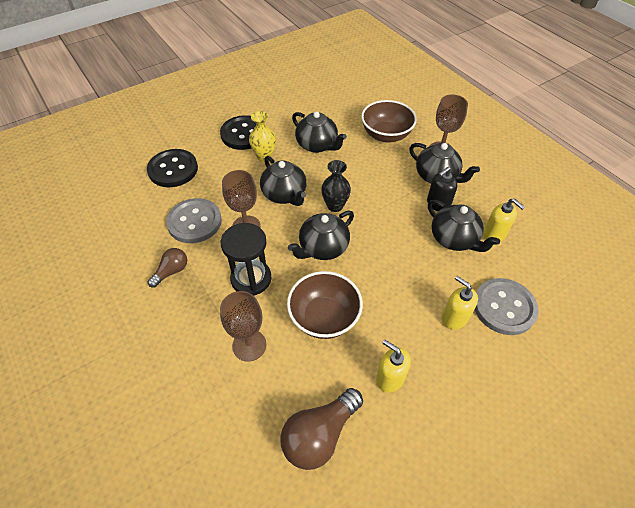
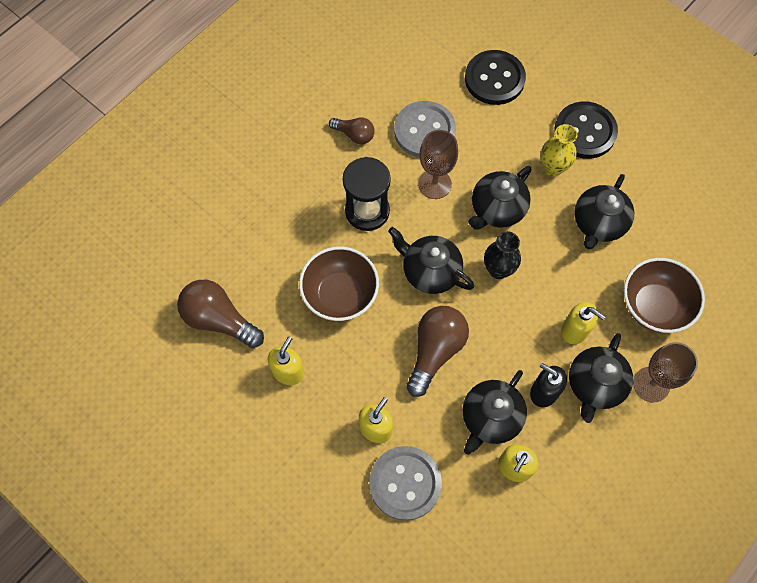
camera: 75 degrees right, 15 degrees up
brown goblet [220,291,266,362] -> none
none -> brown light bulb [406,306,469,397]
none -> yellow soap dispenser [561,302,606,344]

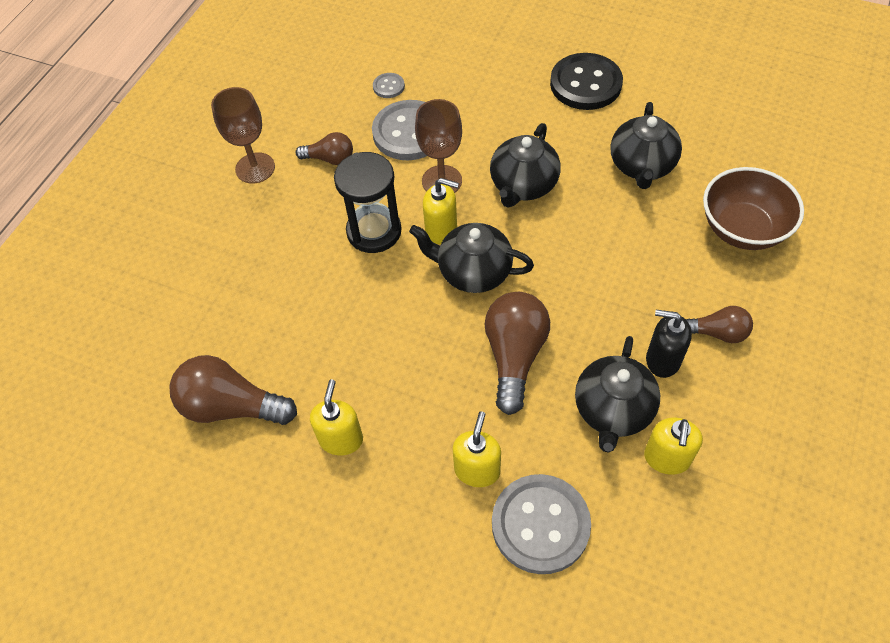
camera: 15 degrees left, 10 degrees down
brown bowl [299,246,379,321] -> none
black button [465,50,526,105] -> none
black vase [484,231,521,279] -> none
yellow vase [541,124,578,176] -> none
yellow soap dispenser [561,302,606,344] -> yellow soap dispenser moved to [423,178,459,244]
black teapot [569,333,633,423] -> brown light bulb [686,306,753,343]
brown goblet [633,342,698,402] -> brown goblet moved to [211,87,275,184]
none -> grey button [373,73,405,98]

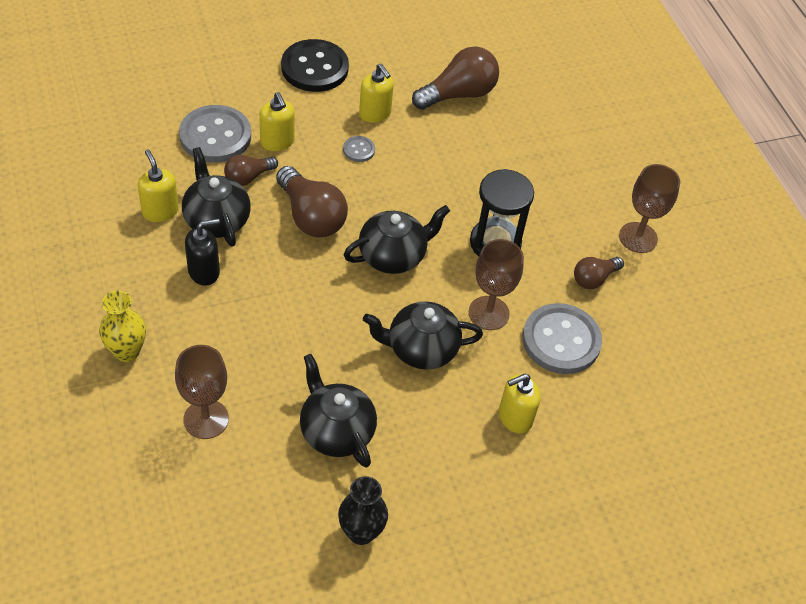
camera: 130 degrees right, 5 degrees down
grey button [373,73,405,98] -> grey button moved to [343,136,375,162]
yellow soap dispenser [423,178,459,244] -> yellow soap dispenser moved to [499,374,541,433]
black teapot [490,123,561,208] -> black teapot turned 75 degrees counterclockwise [363,301,483,369]
black button [550,53,623,110] -> black button moved to [281,39,349,92]
brown light bulb [686,306,753,343] -> brown light bulb moved to [224,155,278,186]
brown bowl [703,167,804,250] -> brown goblet [175,345,229,439]
none -> yellow vase [99,291,146,362]
none -> black vase [338,476,388,545]

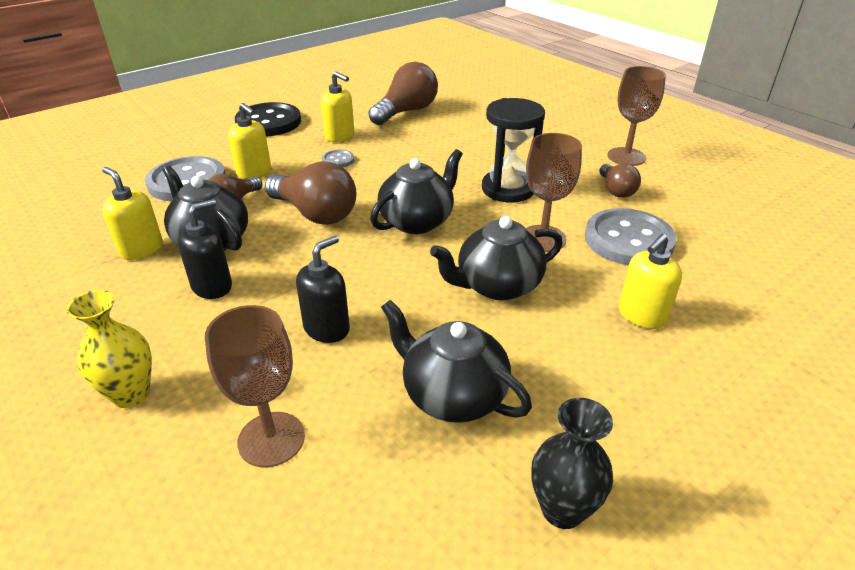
camera: 15 degrees left, 15 degrees down
brown light bulb [574,257,624,289] -> brown light bulb turned 45 degrees counterclockwise [599,164,641,198]
none -> black soap dispenser [296,236,350,343]

